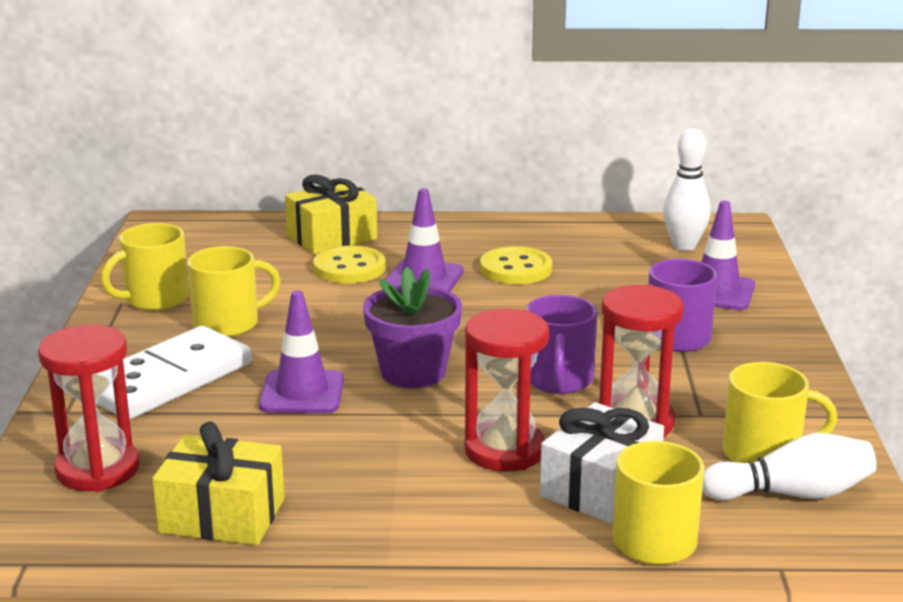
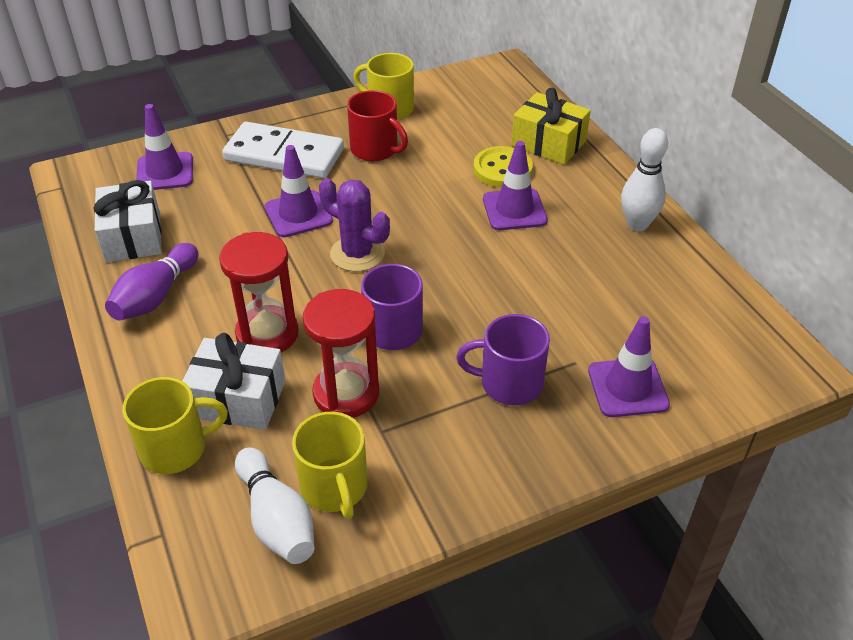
camera: 65 degrees right, 20 degrees up
red hourglass [38,325,140,492] -> purple traffic cone [136,104,193,190]
yellow gift [152,422,285,545] -> white gift [93,180,162,262]
yellow mug [187,246,281,337] -> red mug [347,90,408,161]
purple flower pot [363,267,462,388] -> purple cactus [319,178,390,272]
yellow button [480,246,552,284] -> none
white bowling pin [663,128,711,251] -> white bowling pin moved to [621,128,668,231]
none -> purple bowling pin [105,243,198,321]

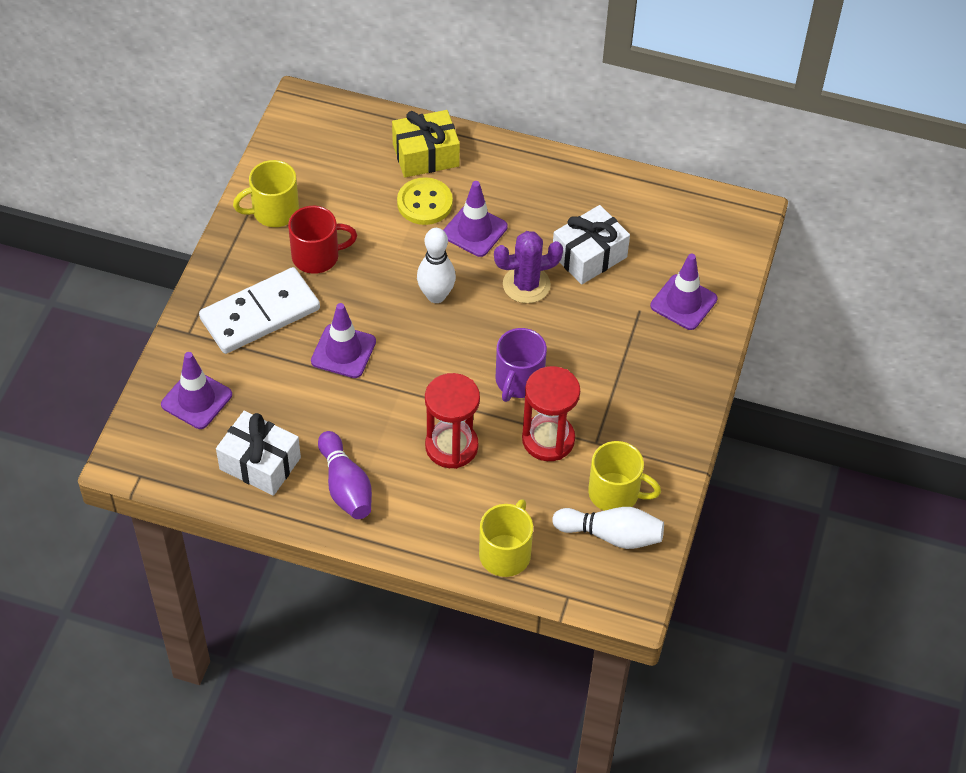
camera: 50 degrees left, 10 degrees up
white gift [182,333,286,430] -> white gift moved to [553,205,630,285]
purple cactus [319,178,390,272] -> purple cactus moved to [494,231,563,303]
purple mug [456,314,550,405] -> none
white bowling pin [621,128,668,231] -> white bowling pin moved to [417,228,456,303]

